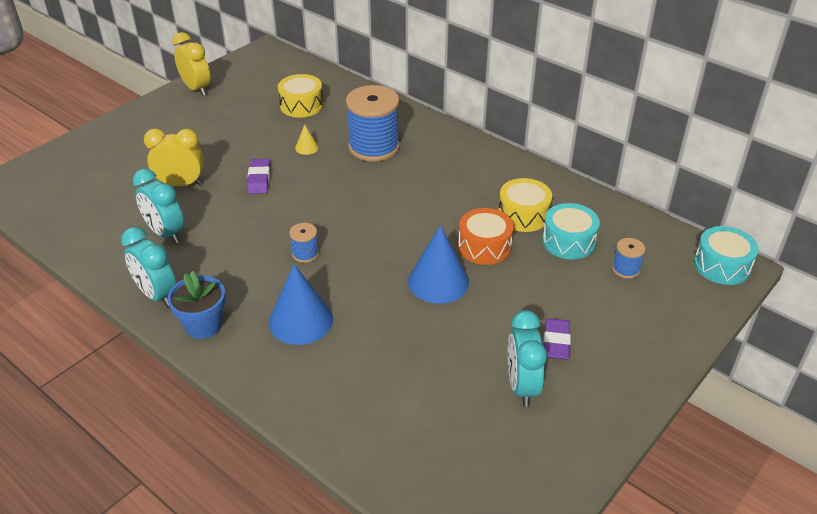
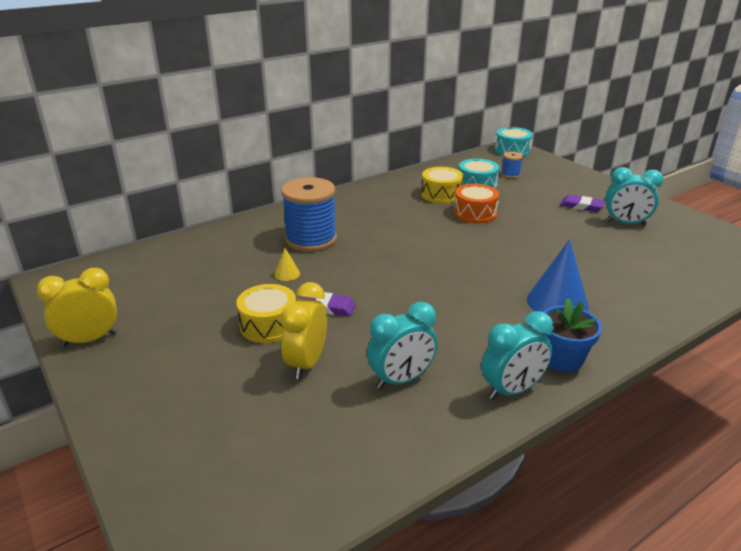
camera: 75 degrees left, 10 degrees down
yellow drum [278,74,323,118] -> yellow drum moved to [236,284,296,343]
blue spool [289,223,319,263] -> none
blue cone [408,225,469,304] -> none

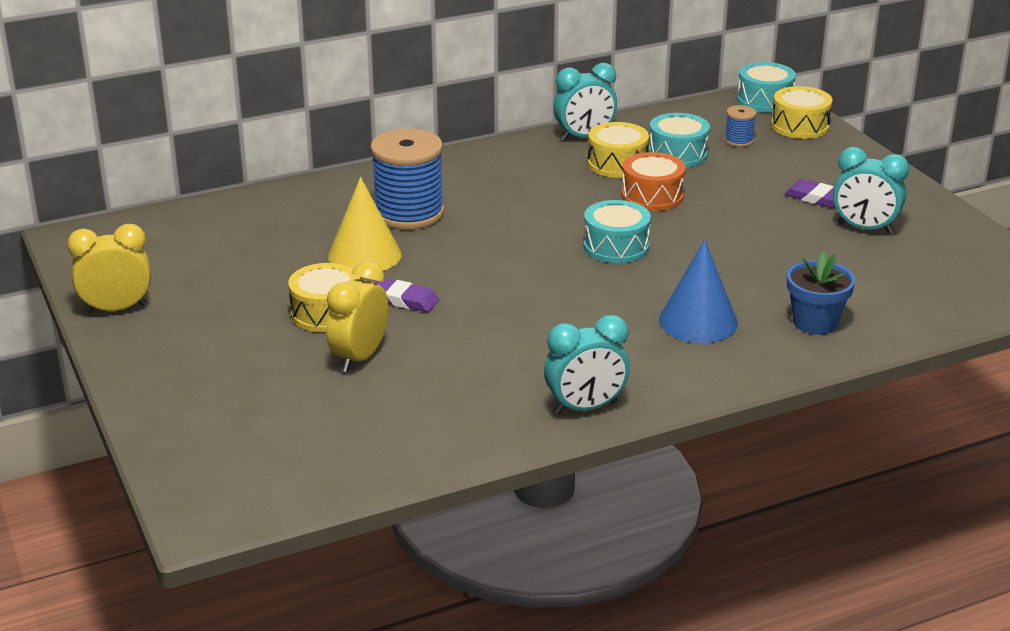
camera: 10 degrees right, 0 degrees up
yellow cone [274,248,300,281] -> yellow cone [328,177,401,271], size x2.19
turquoise clock [367,302,438,389] -> turquoise clock moved to [553,63,617,141]
blue flower pot [540,298,602,372] -> blue flower pot moved to [787,251,855,335]
none -> turquoise drum [583,200,651,263]
none -> yellow drum [771,86,832,139]

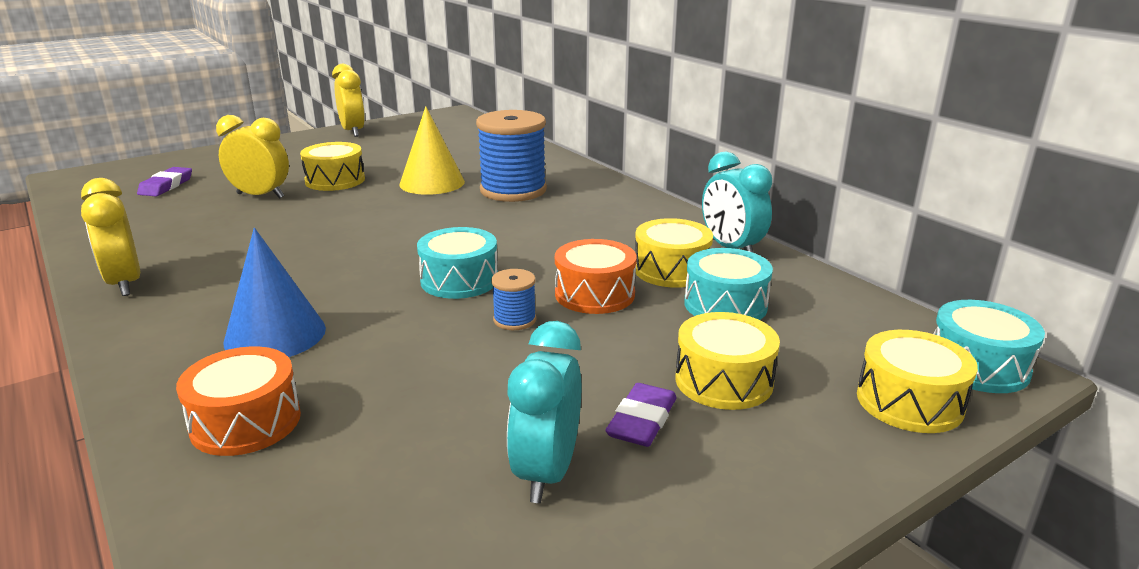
camera: 80 degrees right, 5 degrees down
purple eraser [373,278,439,312] -> purple eraser moved to [137,167,192,197]
turquoise clock [544,315,630,414] -> yellow clock [81,178,140,296]
blue spool [724,105,757,147] -> blue spool moved to [491,269,536,330]
blue flower pot [787,251,855,335] -> orange drum [176,347,301,456]
none -> yellow drum [675,312,780,410]

